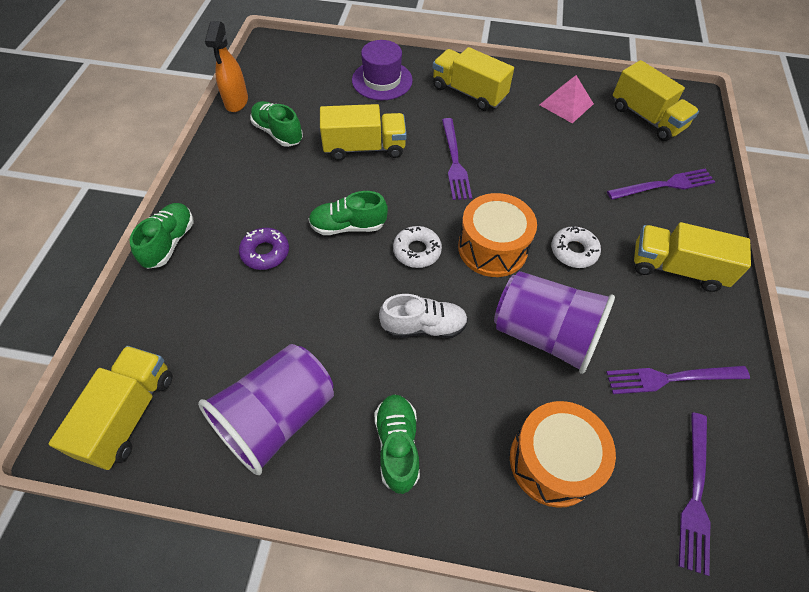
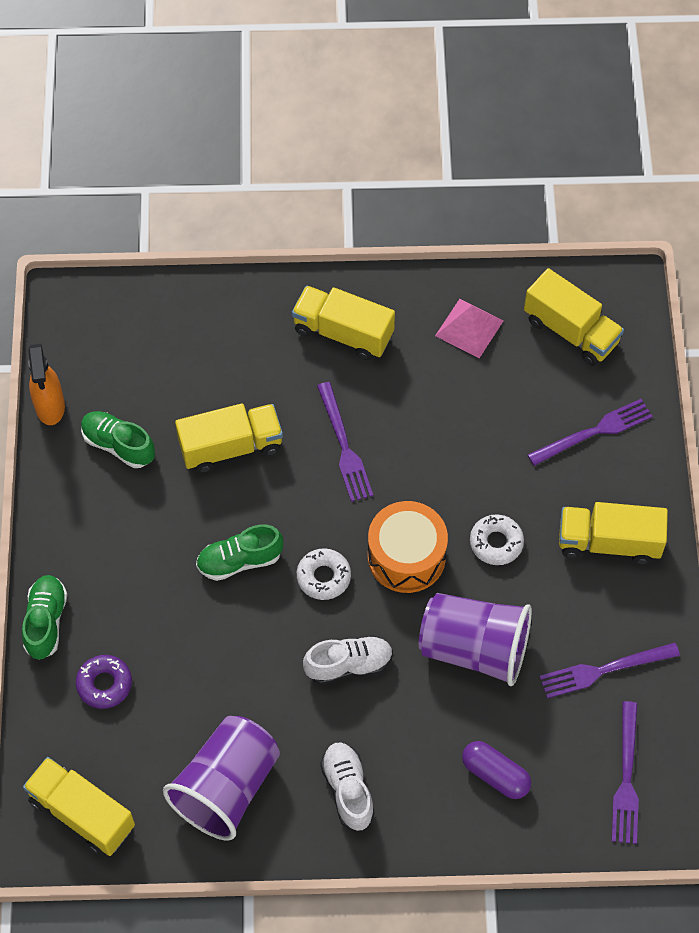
camera: 10 degrees left, 5 degrees up
yellow truck [48,346,173,470] -> yellow truck turned 60 degrees counterclockwise [23,757,135,856]
purple donut [239,228,289,270] -> purple donut moved to [76,655,132,709]
purple hat [352,40,413,100] -> none
green shoe [375,395,420,494] -> white shoe [320,742,375,831]
orange drum [510,401,616,508] -> purple capsule [462,741,531,799]

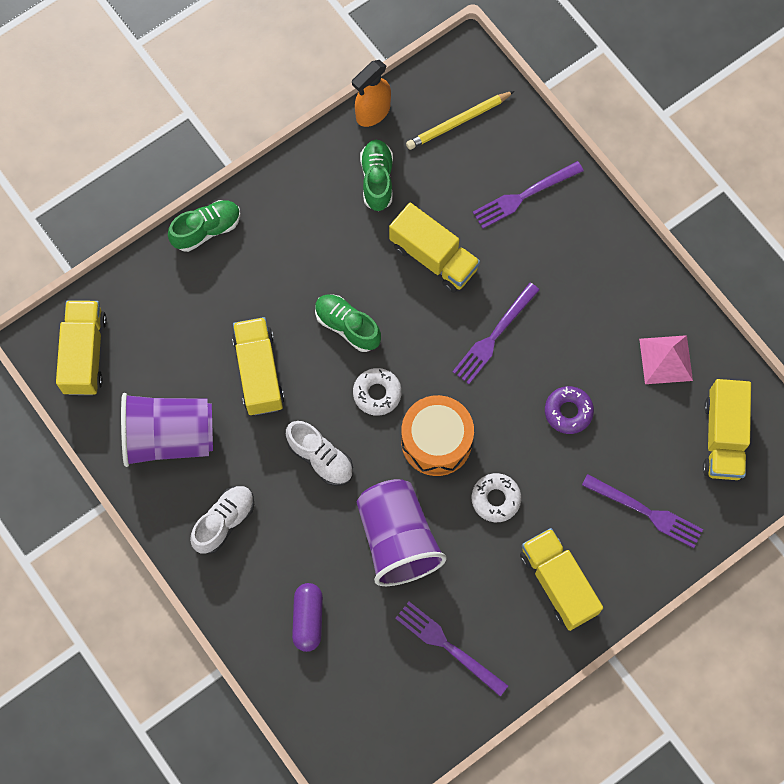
camera: 55 degrees right, 10 degrees up
purple donut [76,655,132,709] -> purple donut moved to [545,386,594,434]
yellow truck [292,286,395,360] -> yellow truck moved to [232,317,284,415]
purple fork [612,701,639,844] -> purple fork moved to [473,161,584,229]
none -> yellow pencil [406,91,515,150]

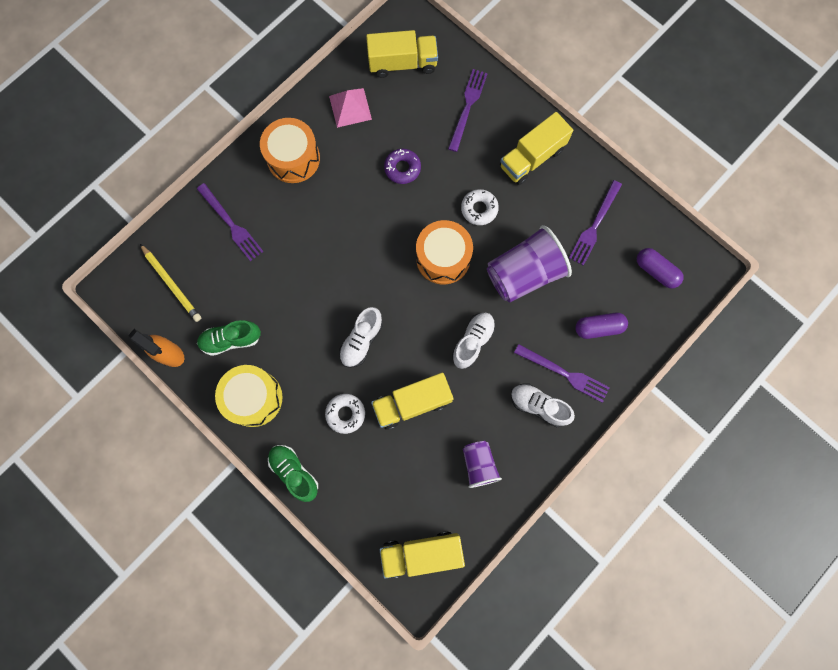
camera: 100 degrees left, 5 degrees up
purple cup [121,393,213,467] -> purple cup [463,441,502,488], size x0.56
green shoe [315,294,381,352] -> white shoe [339,307,383,368]
white donut [353,368,402,416] -> white donut moved to [325,394,365,434]
yellow truck [389,203,480,293] -> none
purple fork [452,282,540,384] -> purple fork moved to [514,344,610,403]
none -> yellow drum [215,365,283,427]
none -> orange drum [260,118,320,183]
none -> purple capsule [637,248,684,289]

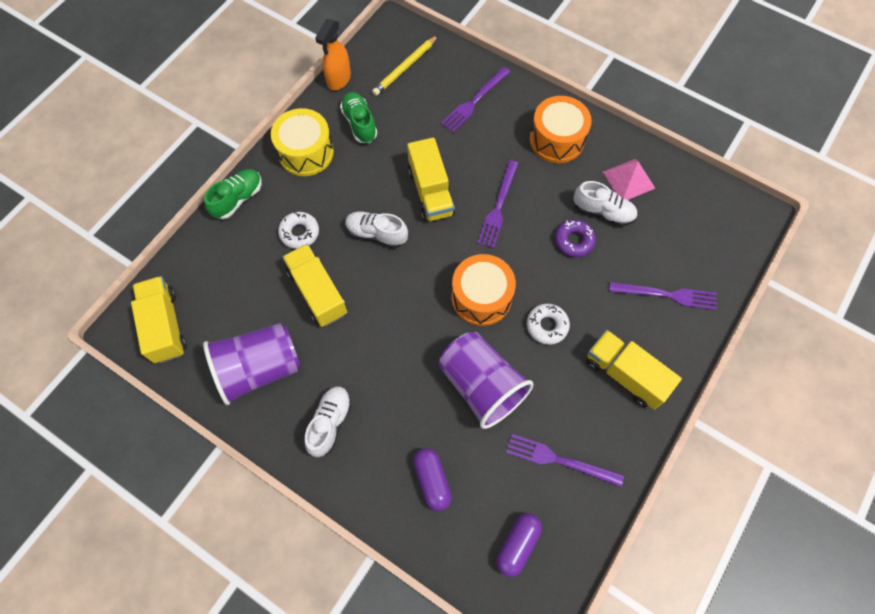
camera: 80 degrees right, 10 degrees down
yellow truck [366,30,438,78] -> yellow truck moved to [407,137,455,222]
white shoe [452,312,496,369] -> white shoe moved to [574,181,637,226]
purple cup [463,441,502,488] -> purple cup [203,323,300,405], size x1.79
purple fork [514,344,610,403] -> purple fork moved to [477,160,518,248]

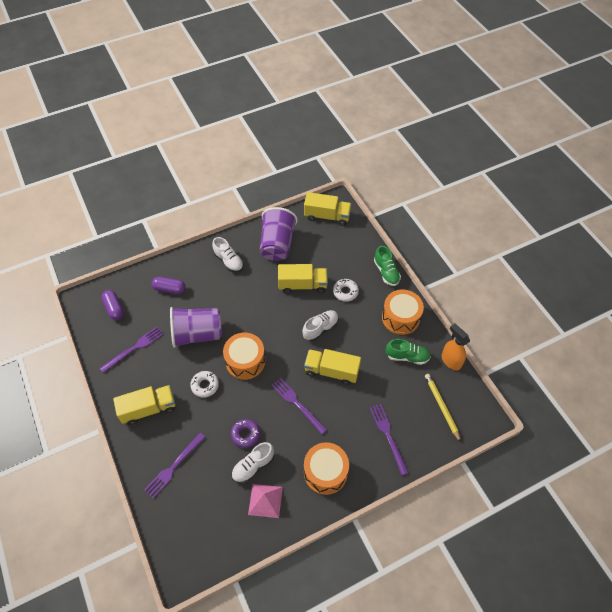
camera: 120 degrees right, 10 degrees down
yellow drum [271,108,334,176] -> orange drum [382,290,424,335]

